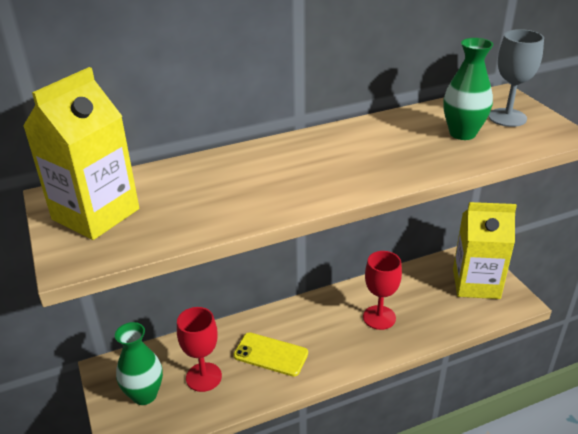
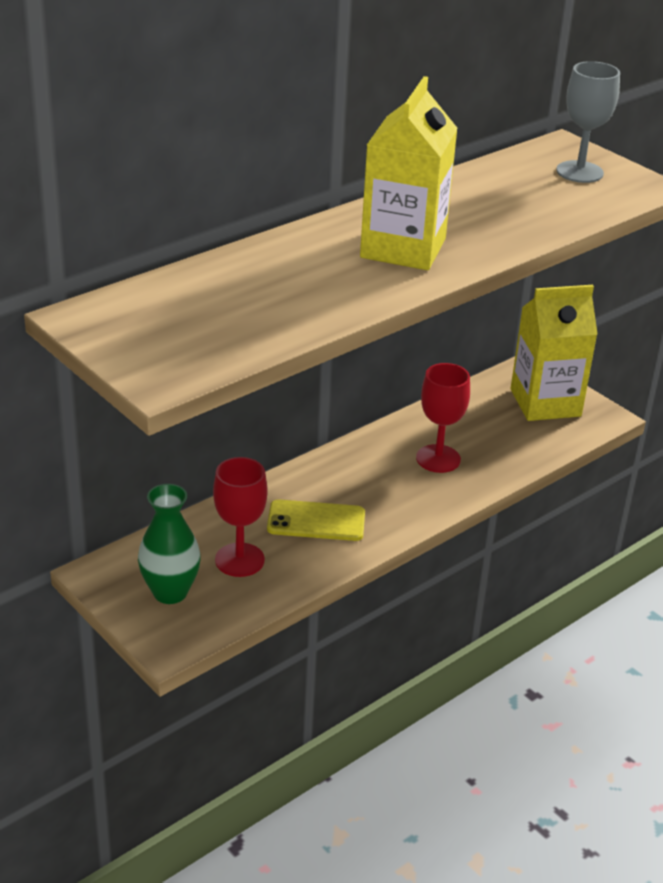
camera: 20 degrees left, 0 degrees up
yellow carton [23,67,139,240] -> yellow carton moved to [360,76,458,270]
green vase [443,38,493,140] -> none

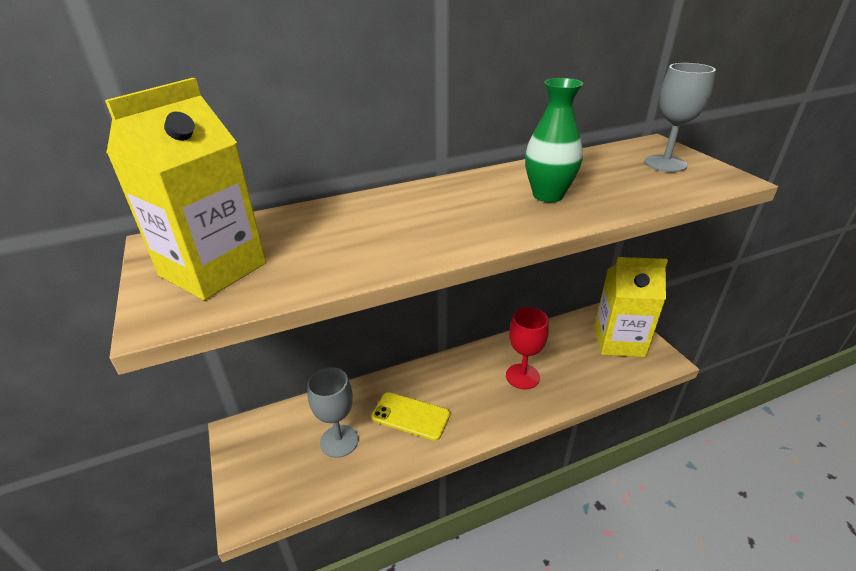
camera: 20 degrees right, 0 degrees up
green vase [138,484,201,604] -> green vase moved to [525,78,583,202]
red goblet [213,457,268,577] -> grey goblet [307,367,358,458]
yellow carton [360,76,458,270] -> yellow carton moved to [105,78,266,300]

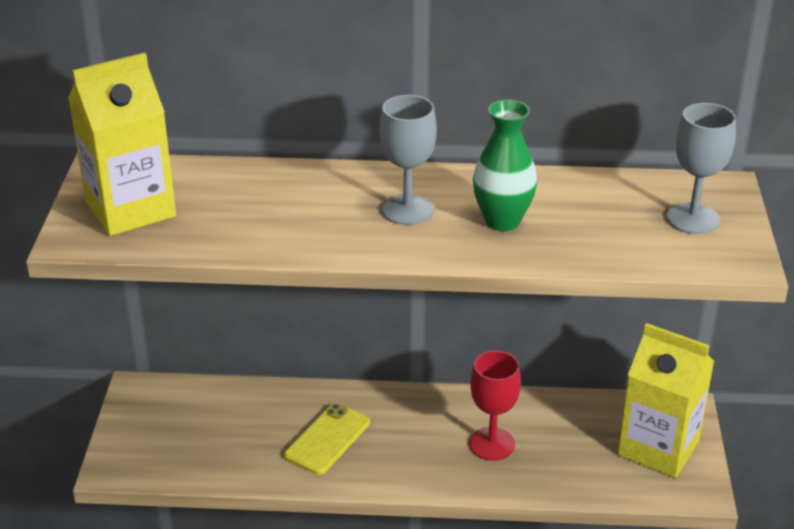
camera: 25 degrees right, 0 degrees up
grey goblet [307,367,358,458] -> grey goblet moved to [380,95,437,225]
yellow phone [371,392,450,441] -> yellow phone turned 75 degrees clockwise [284,403,370,475]

